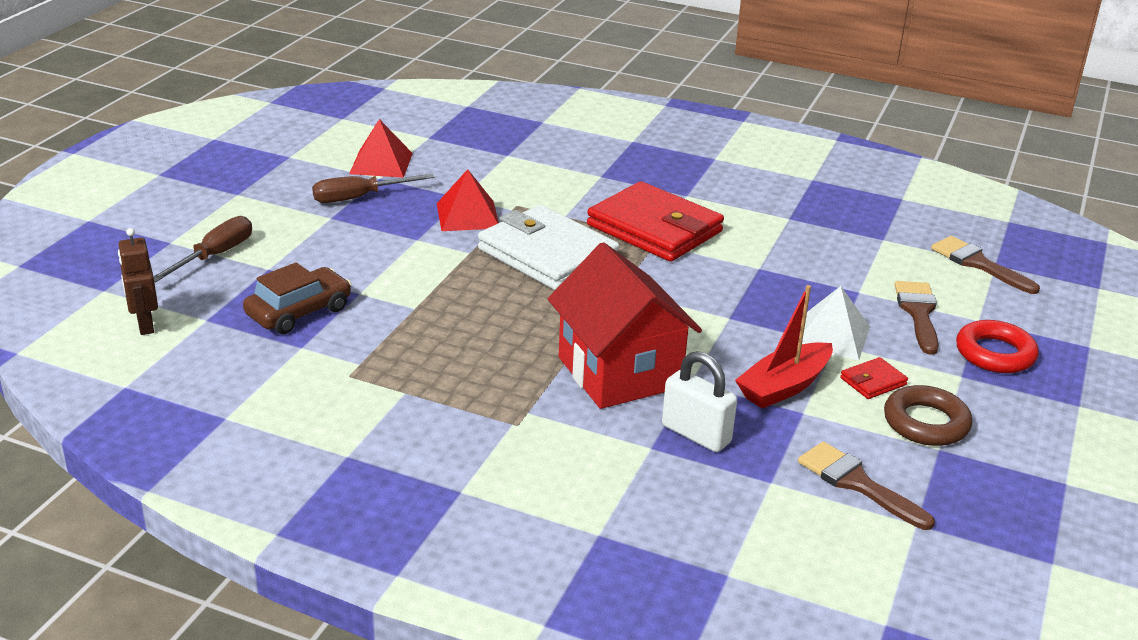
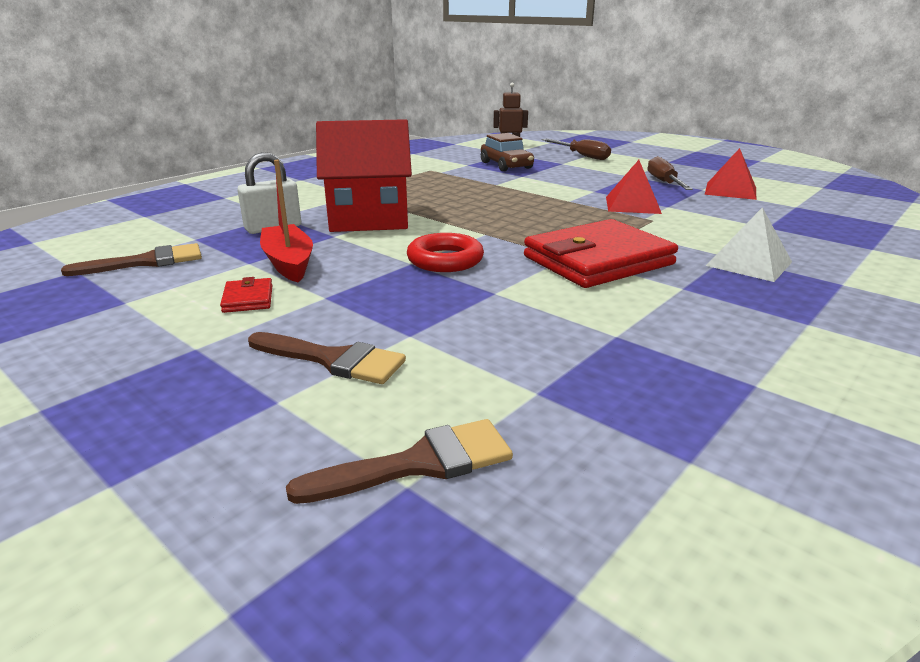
camera: 110 degrees right, 5 degrees down
white wallet [478,205,619,290] -> none
white pyramid [802,286,870,361] -> white pyramid moved to [706,207,792,282]
brown ring [884,385,972,446] -> none
red ring [956,320,1039,373] -> red ring moved to [407,233,484,272]

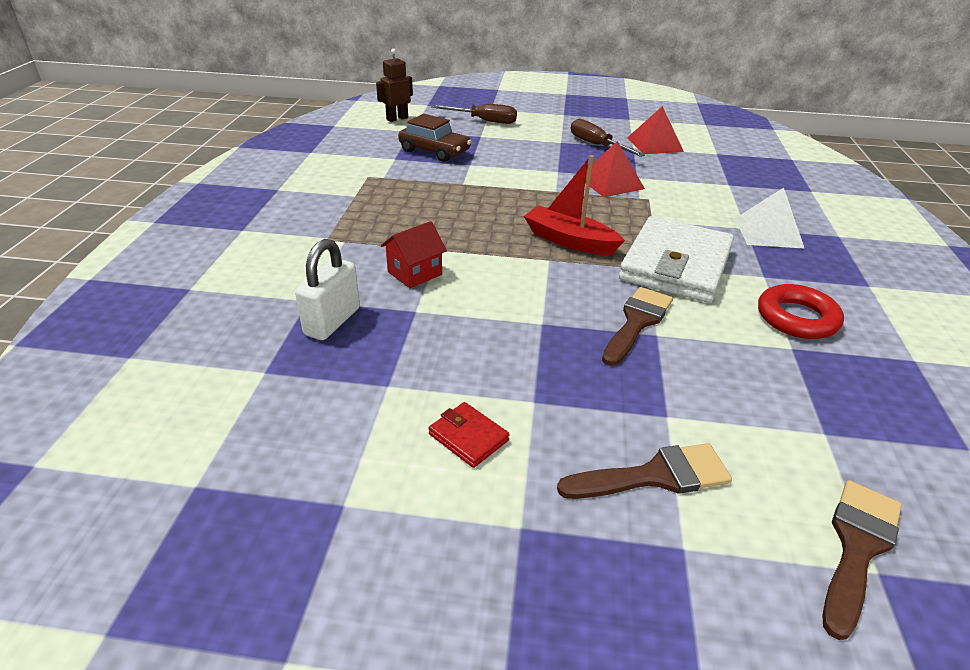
camera: 35 degrees left, 10 degrees up
brown brush [61,243,202,276] -> brown brush moved to [602,287,673,366]
red boat [260,160,313,282] -> red boat moved to [524,155,625,255]
red house [316,119,412,232] -> red house [381,221,447,288], size x0.47
red ring [407,233,484,272] -> red ring moved to [758,284,844,339]
red wallet [524,219,678,288] -> white wallet [619,216,734,303]

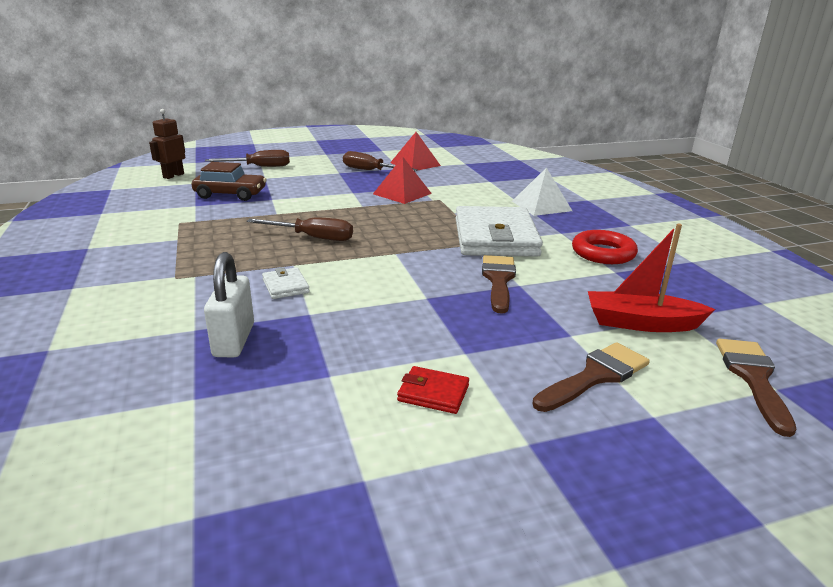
camera: 25 degrees left, 10 degrees down
red house [381,221,447,288] -> white wallet [262,267,310,299]
red boat [524,155,625,255] -> red boat moved to [588,224,716,332]
none -> brown screwdriver [247,217,353,241]

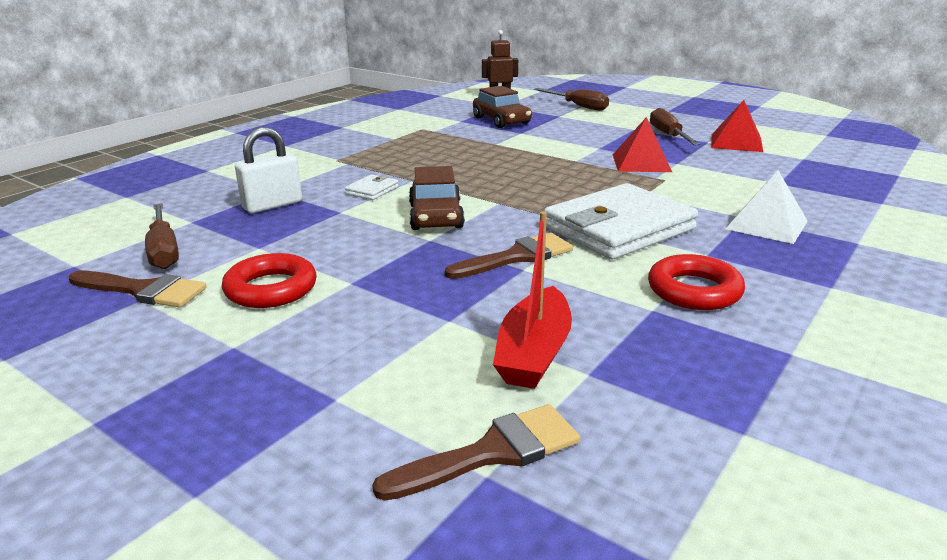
camera: 55 degrees right, 0 degrees up
brown screwdriver [247,217,353,241] -> brown screwdriver moved to [145,203,179,269]
red wallet [397,366,469,414] -> red ring [222,253,317,308]
brown brush [532,342,650,412] -> brown brush moved to [69,271,207,307]
red boat [588,224,716,332] -> red boat turned 135 degrees counterclockwise [493,211,572,389]
none -> brown car [409,166,465,230]

